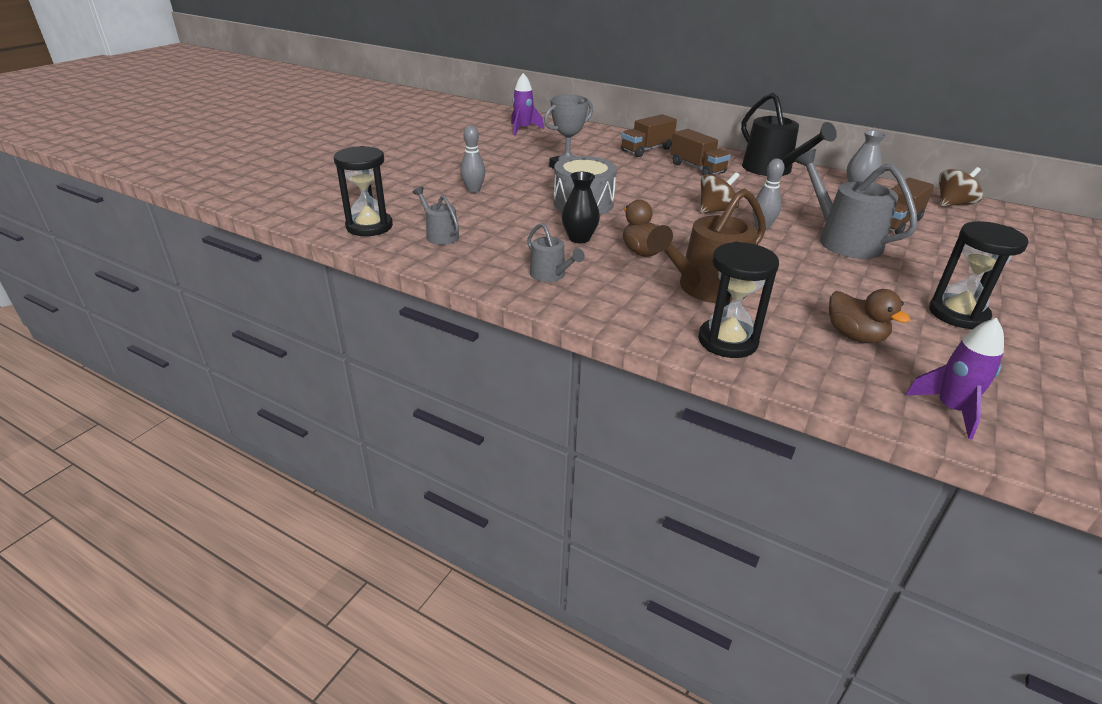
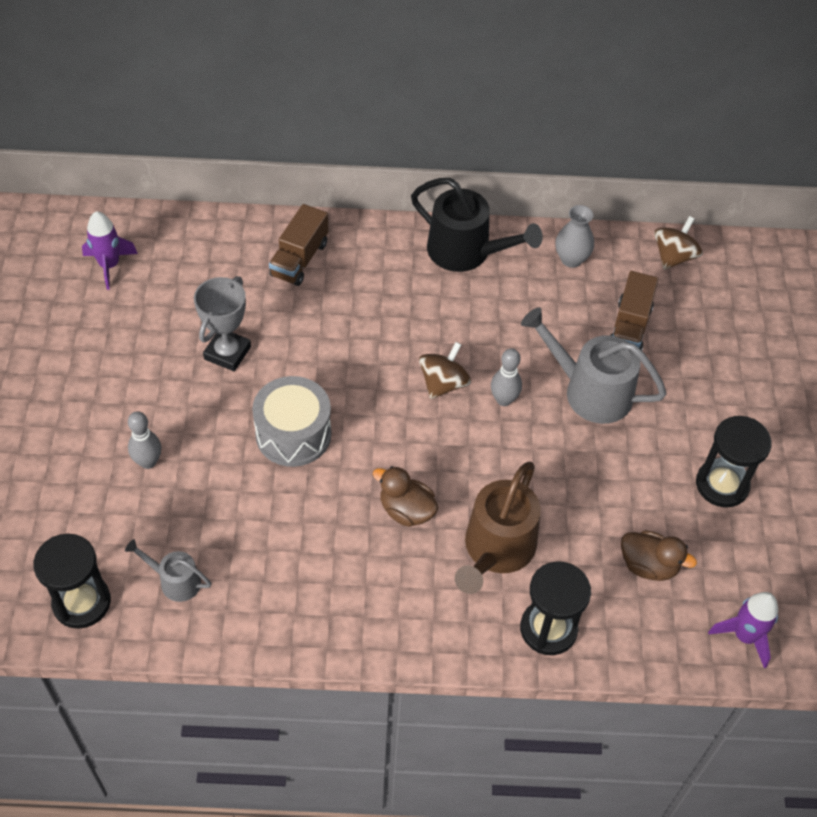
camera: 30 degrees left, 20 degrees up
grey watering can [527,223,585,282] -> none
black vase [562,172,600,243] -> none
brown truck [670,129,731,175] -> none

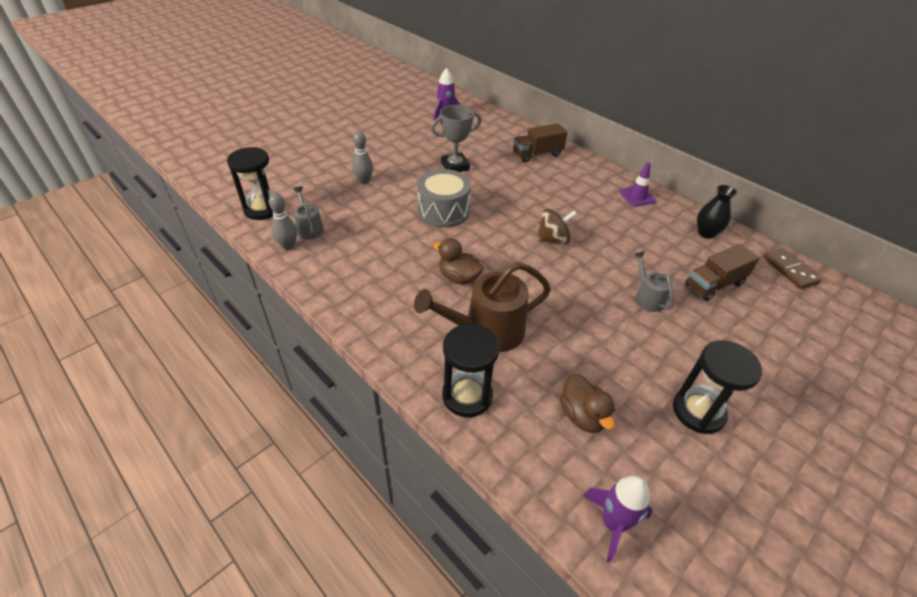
camera: 45 degrees right, 10 degrees down
brown duck [373,466,439,527] -> brown duck turned 45 degrees counterclockwise [433,238,484,285]
black watering can [411,178,543,272] -> purple traffic cone [619,162,656,206]
grey bowling pin [491,348,522,406] -> grey bowling pin moved to [269,193,297,250]
grey watering can [521,307,667,424] -> grey watering can [634,251,673,312], size x0.53
grey vase [555,205,594,268] -> black vase [697,185,738,239]
brown spinning top [654,216,703,270] -> brown domino [763,248,821,289]

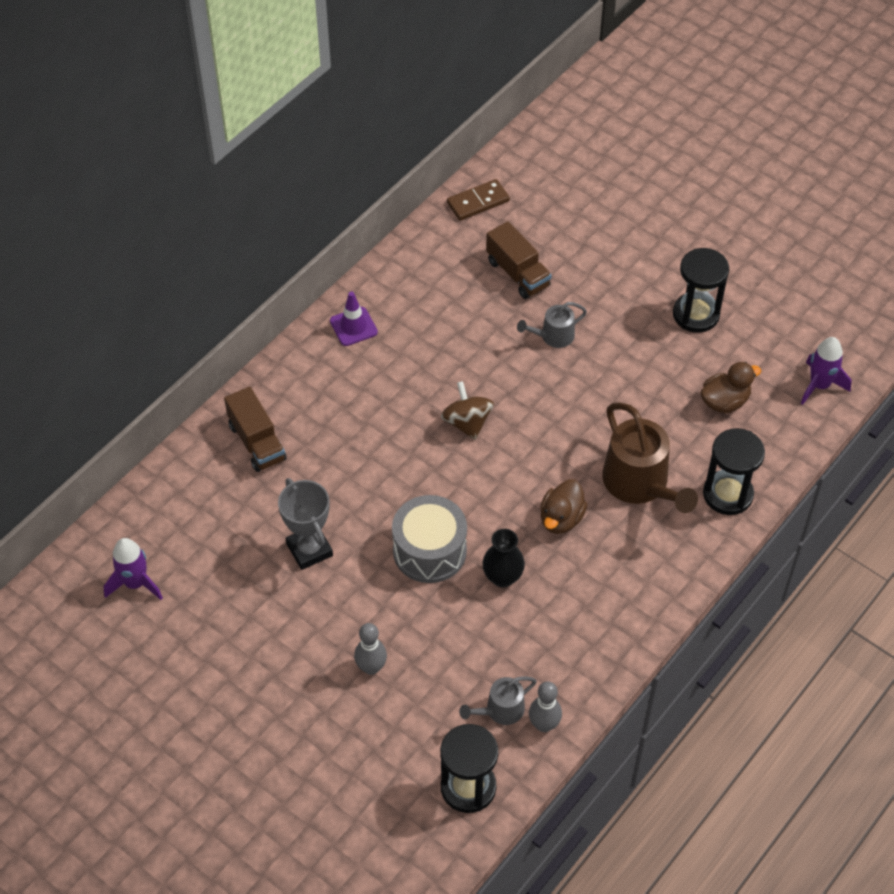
camera: 95 degrees left, 10 degrees up
black vase [697,185,738,239] -> black vase moved to [482,529,525,587]

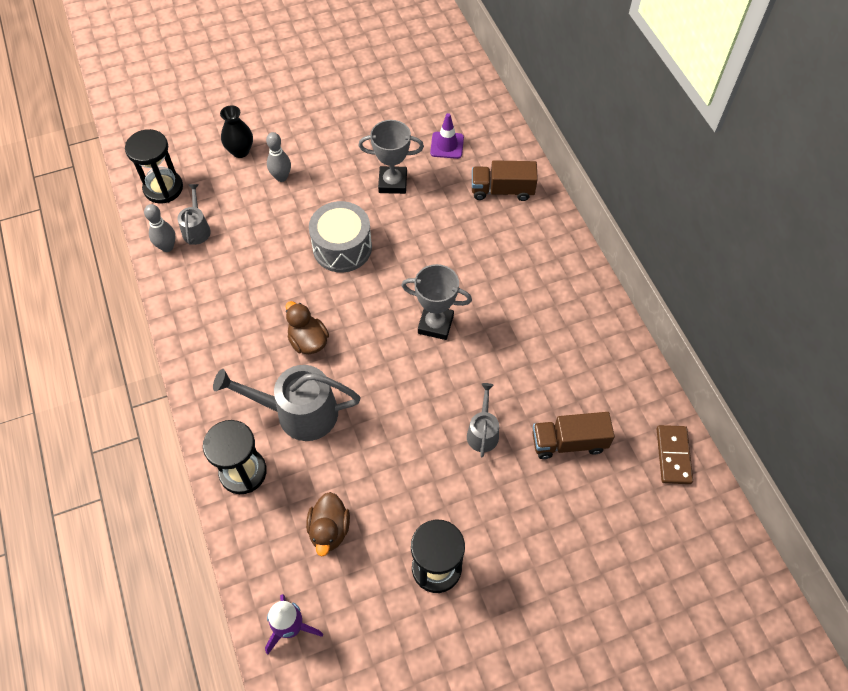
camera: 120 degrees right, 5 degrees up
purple rocket [104,538,163,600] -> none
purple traffic cone [330,292,378,346] -> purple traffic cone moved to [430,113,464,159]
brown spinning top [441,381,494,440] -> grey trophy [401,264,472,340]
black vase [482,529,525,587] -> black vase moved to [220,105,253,158]
brown watering can [602,403,698,513] -> grey watering can [213,365,361,441]

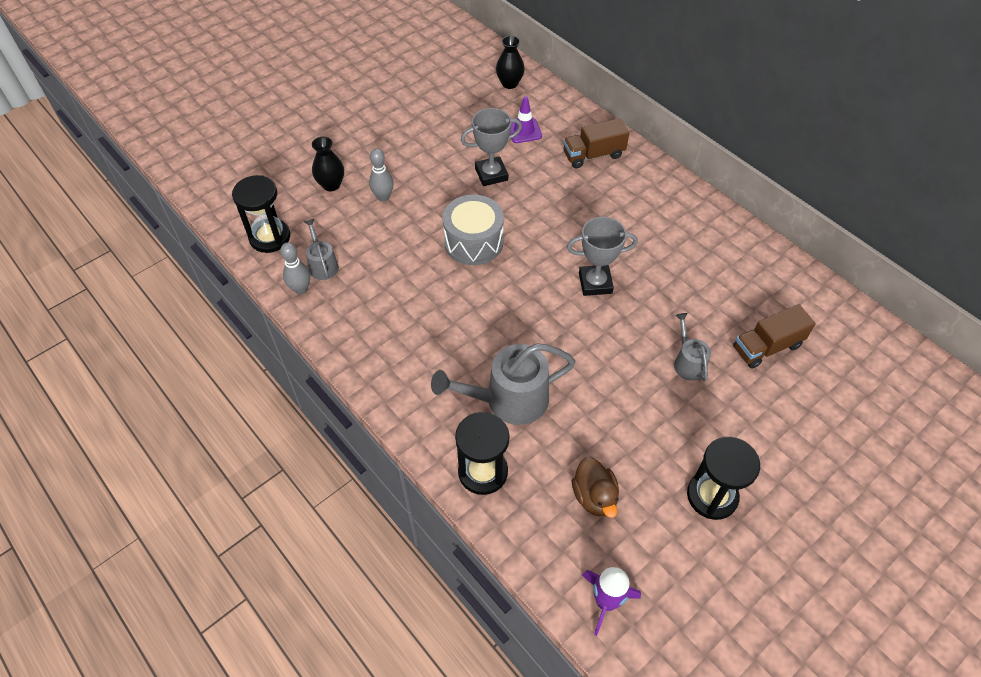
camera: 20 degrees left, 5 degrees down
brown duck [286,301,329,354] -> none
brown domino [657,425,693,484] -> none
none -> black vase [496,36,525,89]

